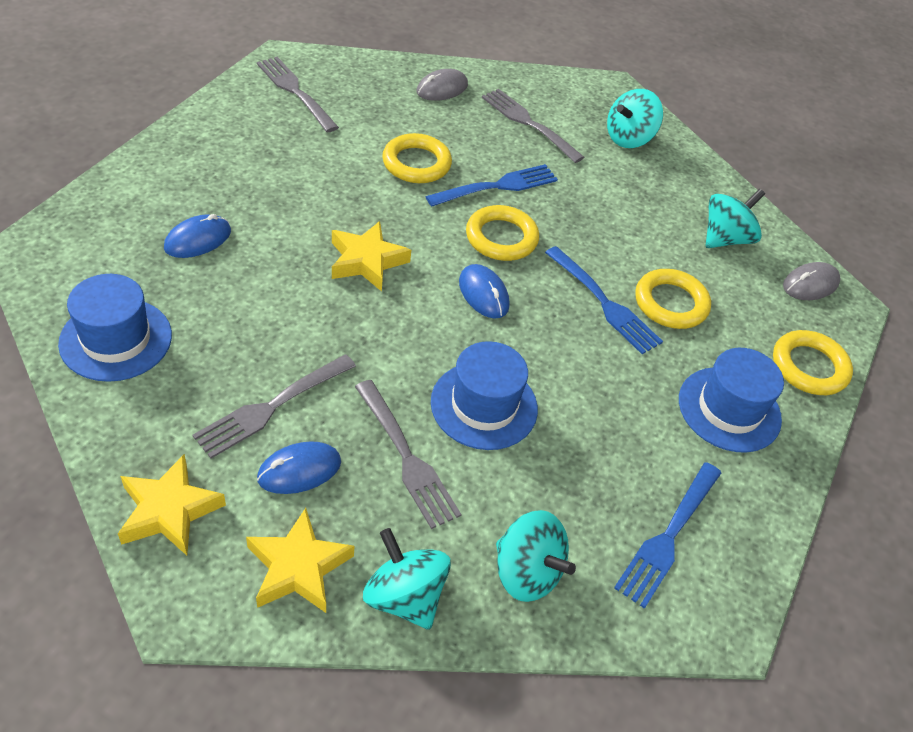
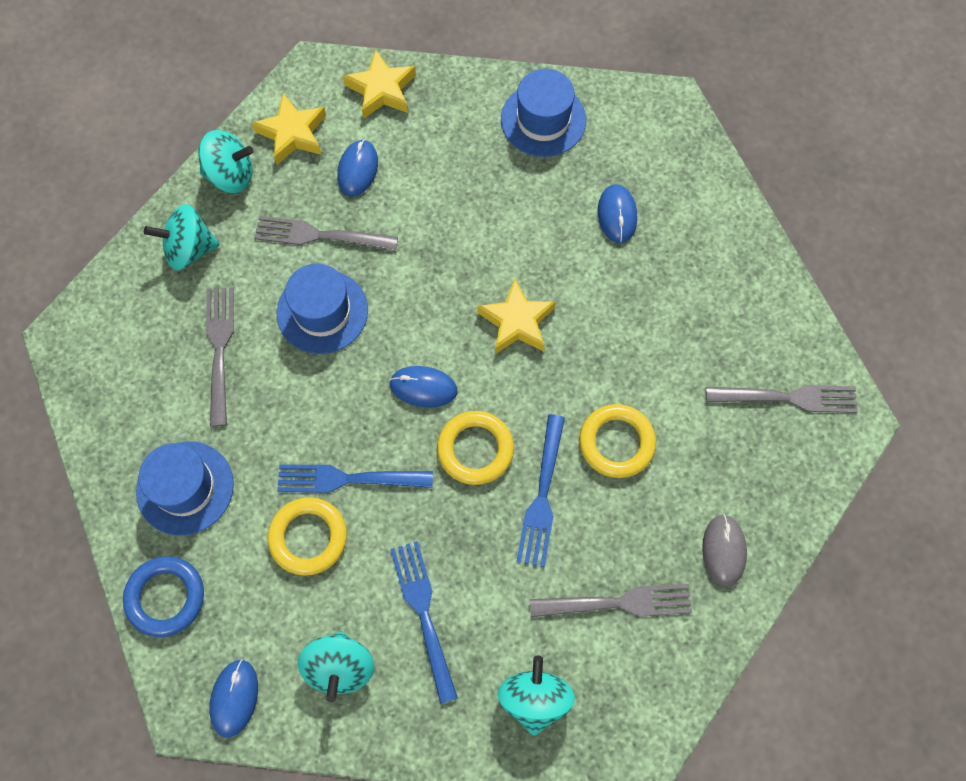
camera: 135 degrees right, 20 degrees up
grey fork [193,354,356,459] -> grey fork moved to [206,287,234,427]
blue fork [614,462,721,609] -> blue fork moved to [390,541,458,704]
yellow ring [773,330,853,395] -> blue ring [123,556,204,637]
grey mouse [783,262,841,300] -> blue mouse [210,659,258,738]

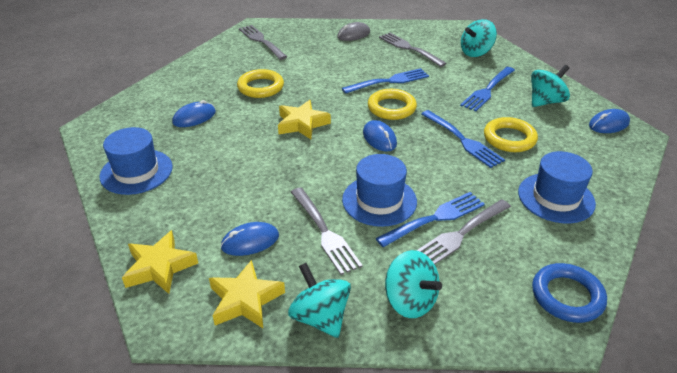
camera: 125 degrees left, 30 degrees down
blue ring [123,556,204,637] -> blue ring moved to [532,263,607,323]
yellow ring [579,404,656,478] -> yellow ring moved to [237,69,284,98]
none -> blue fork [376,192,485,247]

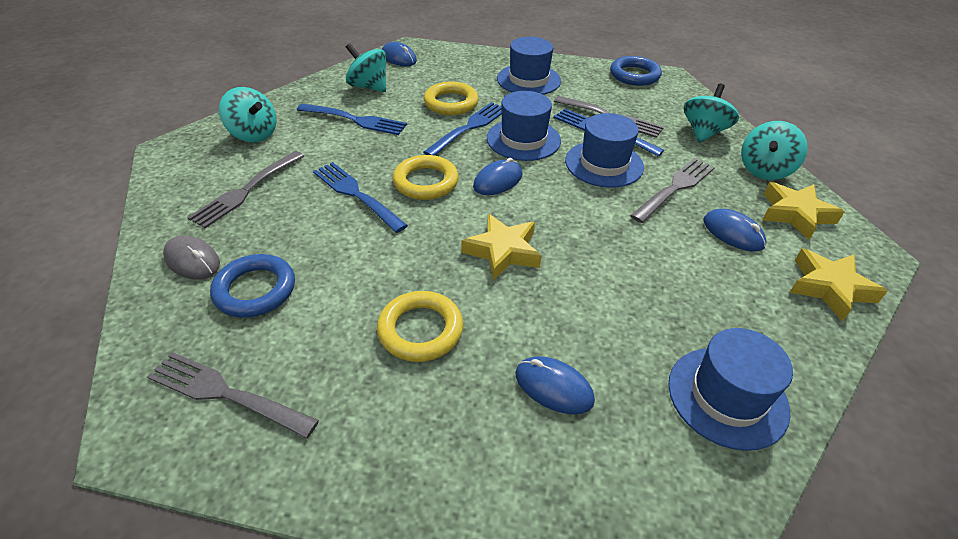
camera: 110 degrees left, 5 degrees up
grey fork [239,25,287,60] -> grey fork turned 75 degrees clockwise [147,352,319,439]
none -> blue ring [210,254,295,318]
none -> blue hat [487,91,561,161]

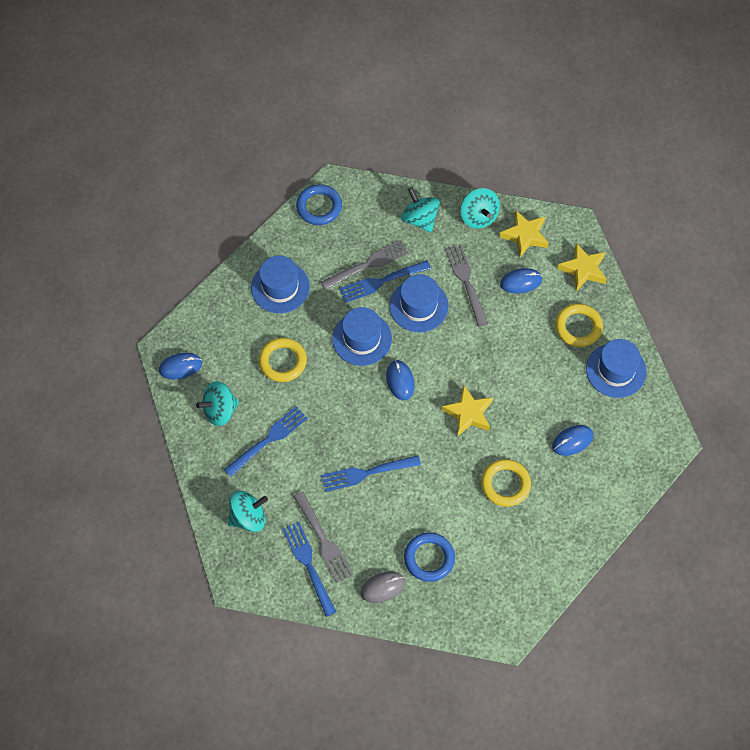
camera: 60 degrees left, 20 degrees up
grey fork [147,352,319,439] -> none
yellow ring [392,155,459,200] -> yellow ring moved to [555,303,603,347]
blue fork [423,102,502,155] -> blue fork moved to [282,522,336,617]

